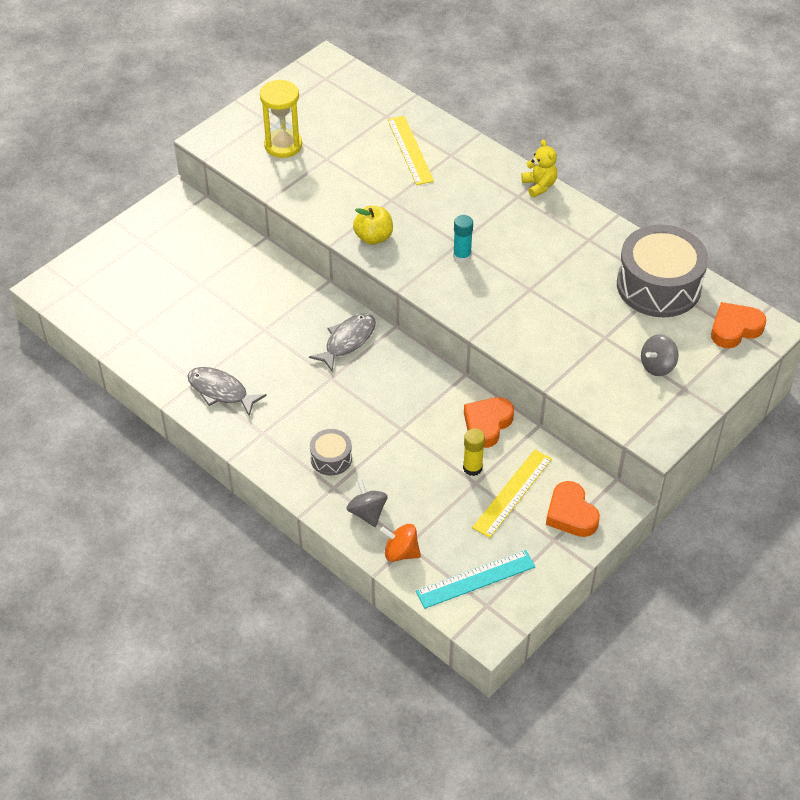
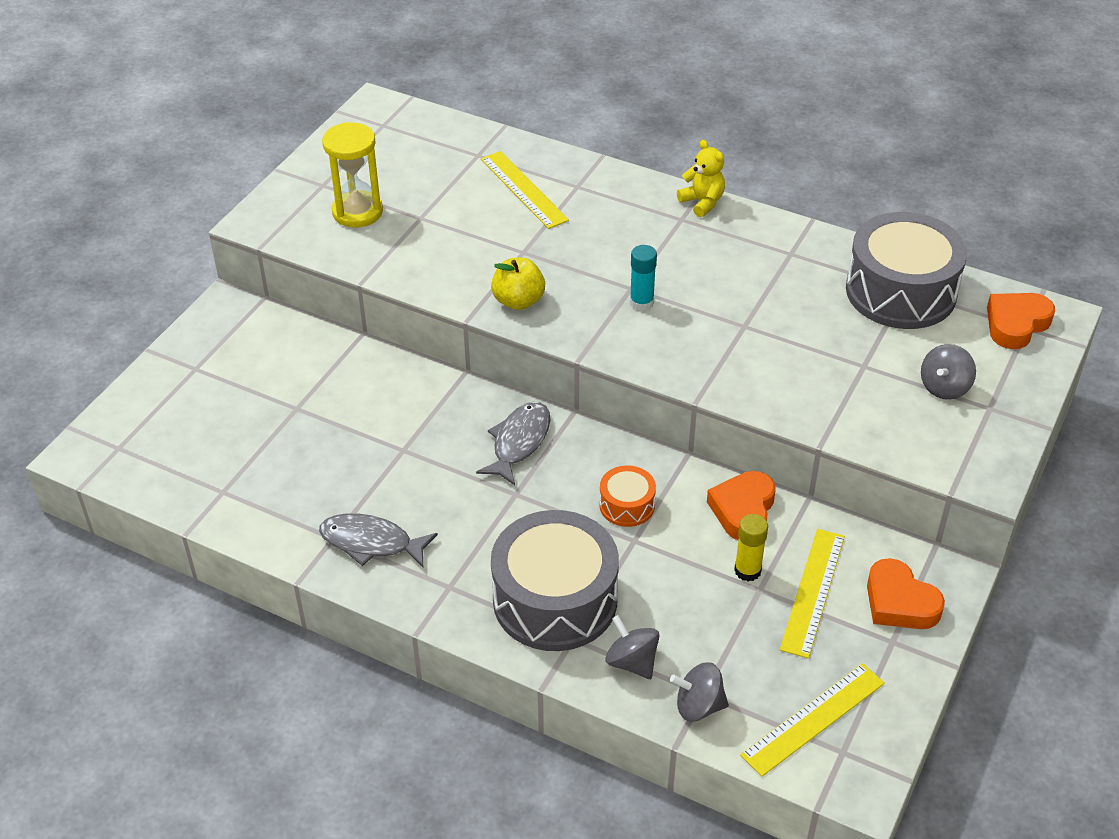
camera: 15 degrees left, 5 degrees down
grey drum [310,429,352,476] -> grey drum [491,510,619,651], size x2.13
orange spinning top [380,524,421,562] -> grey spinning top [670,662,729,722]
turquoise ruler [416,550,535,609] -> yellow ruler [740,663,885,777]
none -> orange drum [599,465,656,527]

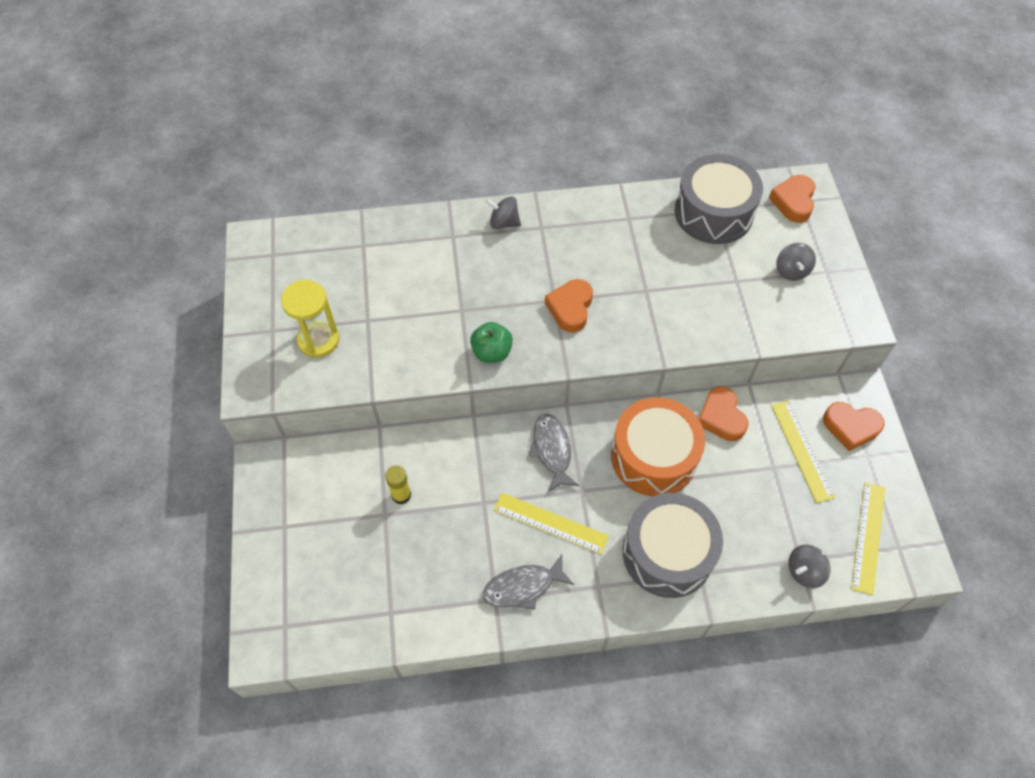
camera: 35 degrees left, 15 degrees up
yellow ruler [481,151,569,229] -> yellow ruler moved to [494,493,609,554]
yellow apple [491,258,545,310] -> green apple [470,322,513,363]
orange drum [599,465,656,527] -> orange drum [611,397,705,496], size x2.13
grey spinning top [605,615,660,679] -> grey spinning top moved to [485,196,521,229]
turquoise glue stick [630,245,657,311] -> orange heart [545,279,593,333]
yellow teddy bear [677,140,725,217] -> none
yellow glue stick [734,514,768,581] -> yellow glue stick moved to [385,466,411,504]

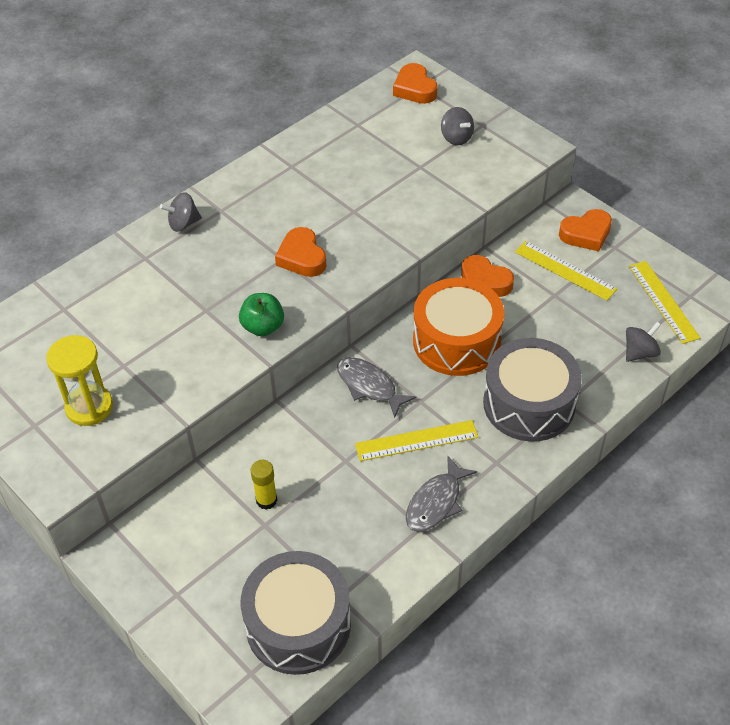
camera: 35 degrees left, 10 degrees down
grey drum [675,154,763,244] -> grey drum moved to [241,551,351,675]
grey spinning top [788,545,831,588] -> grey spinning top turned 150 degrees counterclockwise [626,322,661,362]

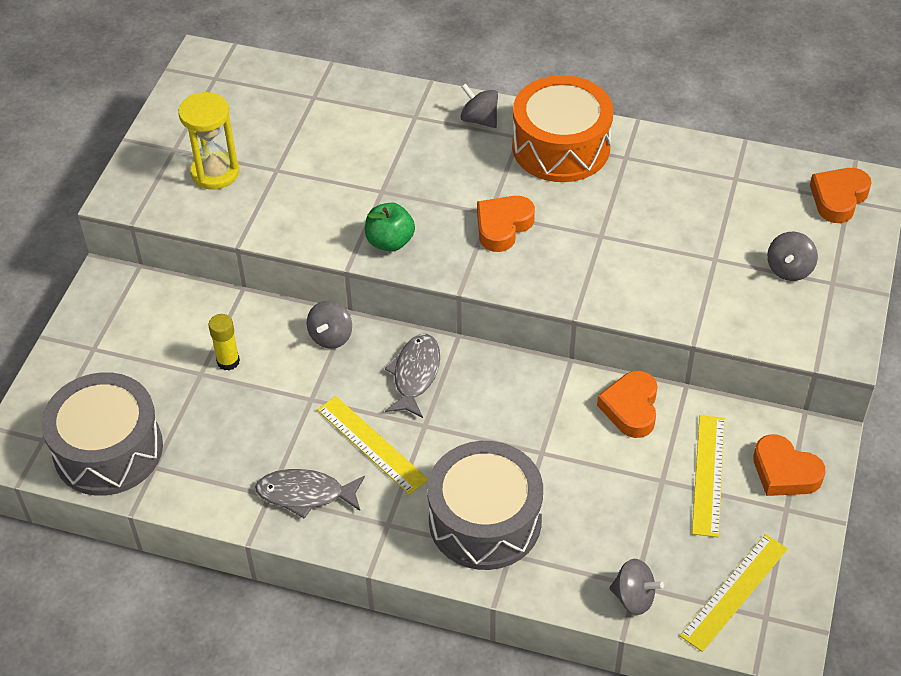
camera: 60 degrees right, 0 degrees up
orange drum [413,278,504,376] -> orange drum moved to [512,75,613,182]
none -> grey spinning top [307,301,352,349]

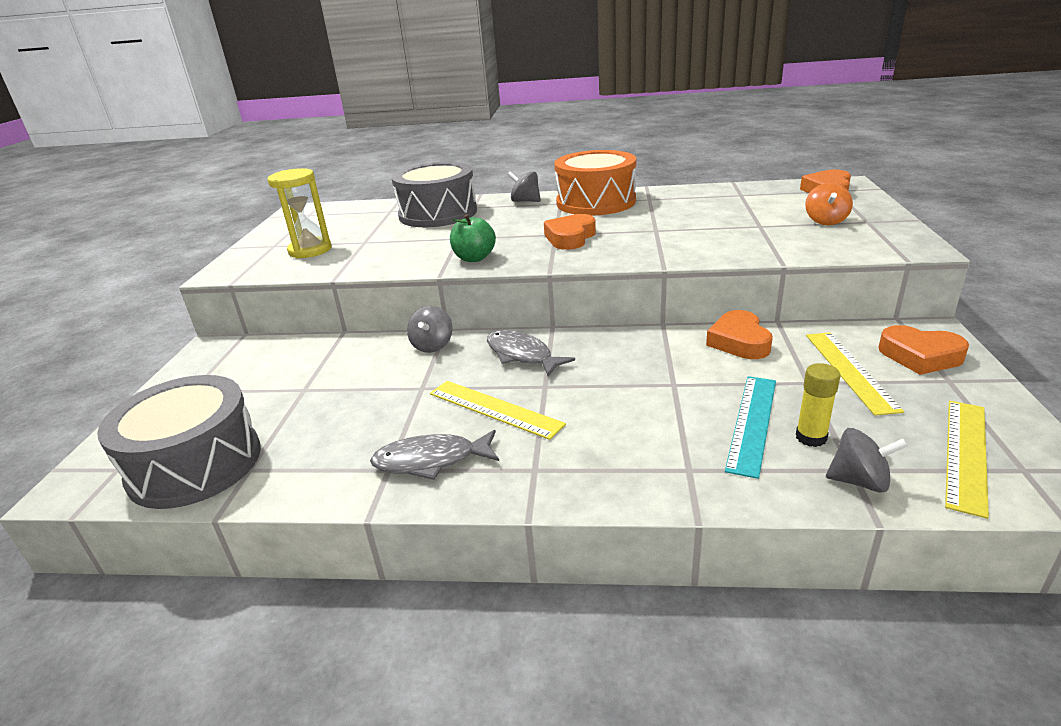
camera: 10 degrees left, 20 degrees down
yellow glue stick [209,314,240,371] -> yellow glue stick moved to [796,363,841,447]
grey fish [385,334,440,418] -> grey fish turned 45 degrees counterclockwise [487,330,575,376]
grey drum [427,441,543,570] -> grey drum moved to [391,162,477,227]
grey spinning top [767,232,818,281] -> orange spinning top [805,183,853,225]
none -> turquoise ruler [725,376,776,479]

